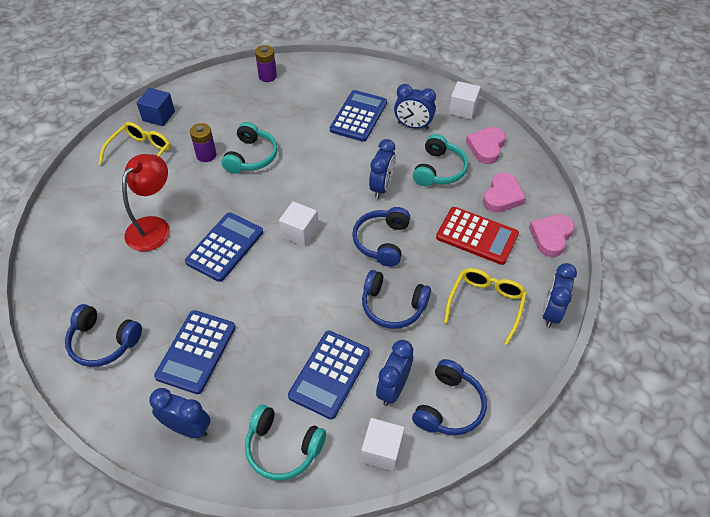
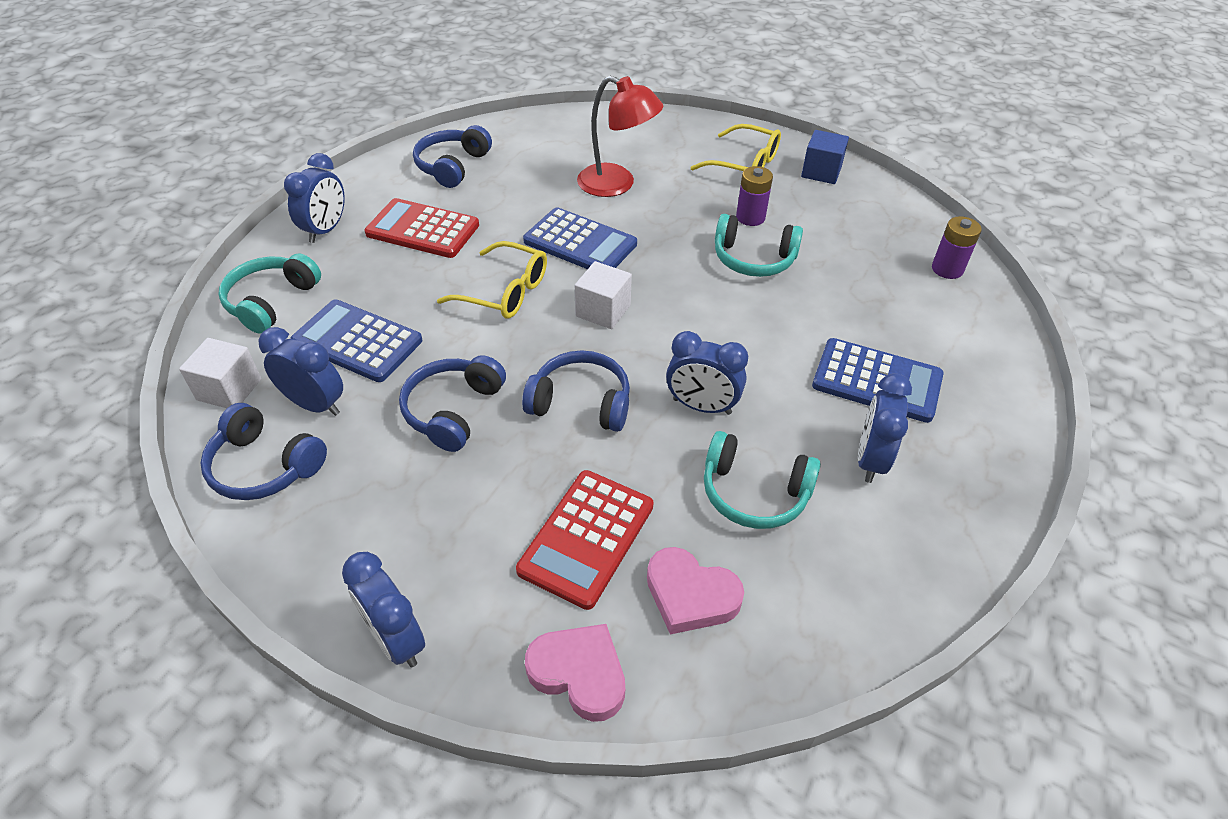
camera: 90 degrees right, 5 degrees down
blue calculator [154,310,235,394] -> red calculator [364,198,479,258]
yellow glasses [444,268,527,345] -> yellow glasses moved to [437,241,547,319]
white cube [449,81,481,119] -> none
pink heart [466,127,506,164] -> none
blue clock [542,263,577,328] -> blue clock turned 150 degrees counterclockwise [342,552,425,668]

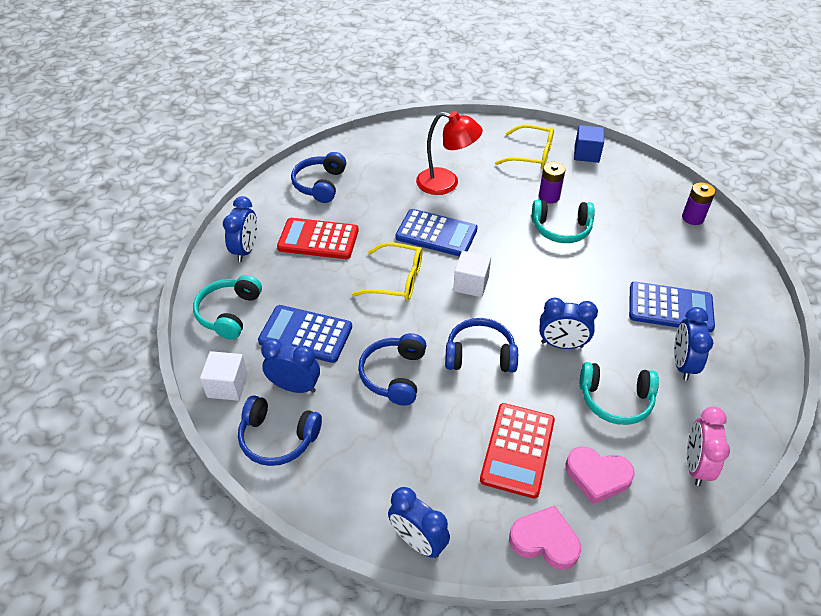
camera: 10 degrees left, 0 degrees up
none -> pink clock [687,406,730,486]

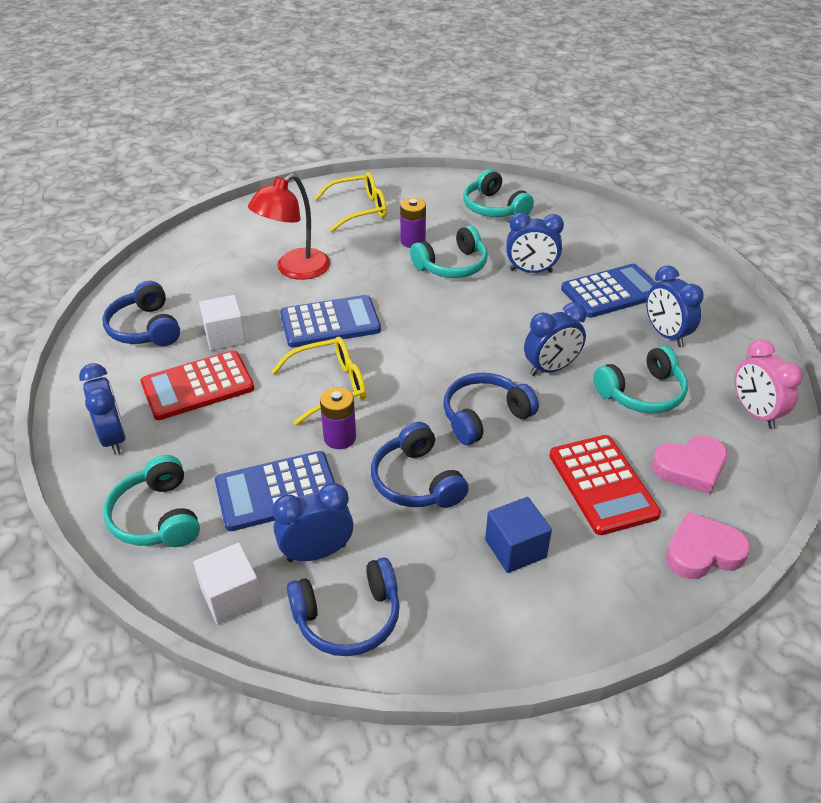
camera: 35 degrees left, 5 degrees down
blue clock [388,487,450,558] -> blue clock moved to [506,212,564,273]
red lamp [416,111,483,195] -> red lamp turned 150 degrees clockwise [248,173,330,280]
white cube [453,251,491,297] -> white cube moved to [199,295,246,351]
blue cube [574,125,604,163] -> blue cube moved to [485,497,552,573]
purple battery [682,182,715,225] -> purple battery moved to [320,387,356,449]
none -> turquoise headphones [463,169,534,217]

